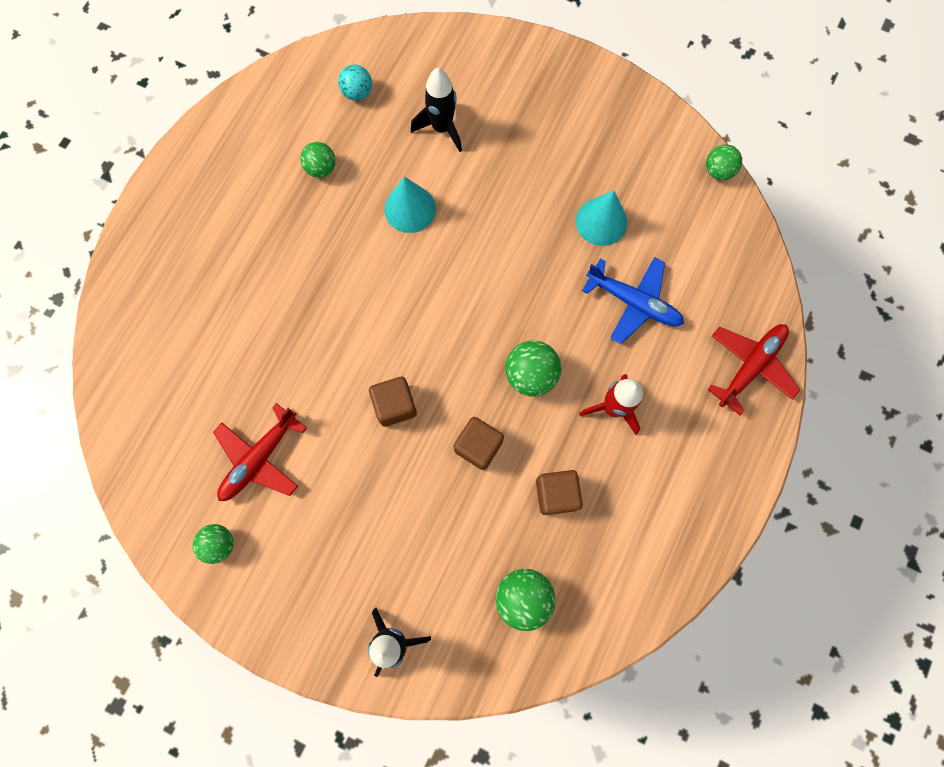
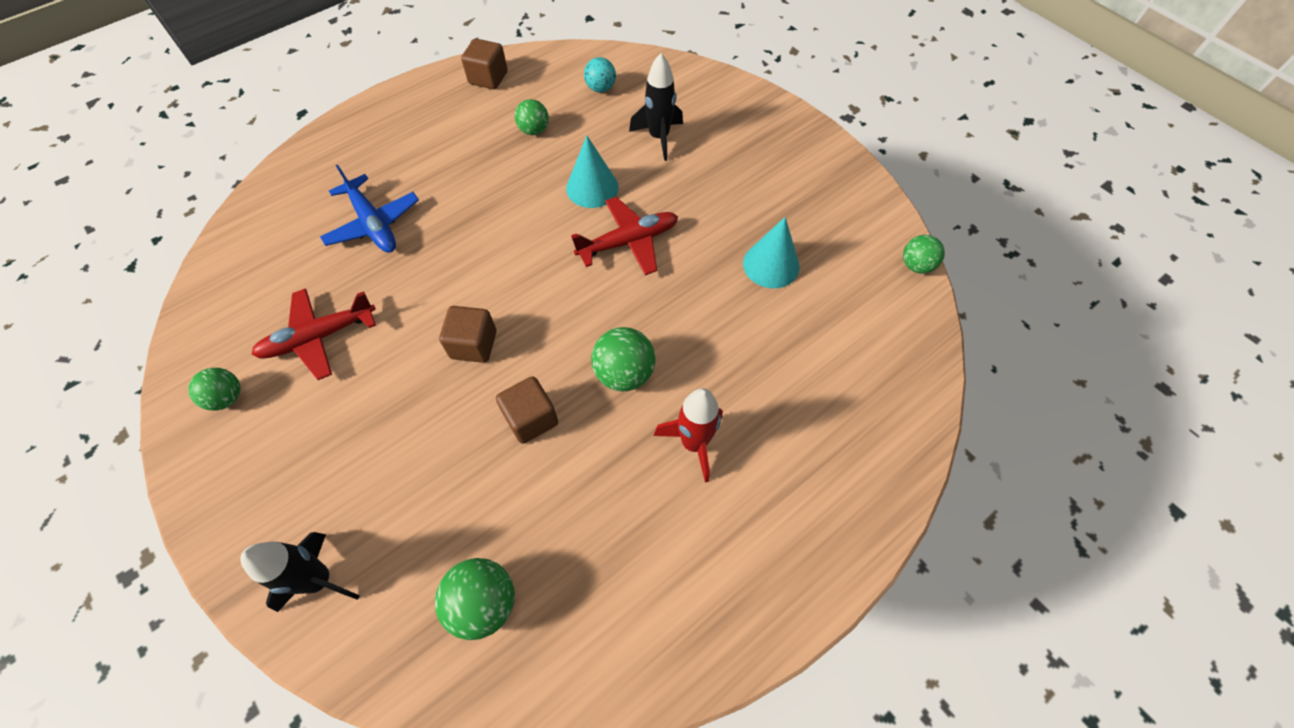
camera: 25 degrees right, 15 degrees down
brown cube [536,470,583,515] -> brown cube moved to [461,39,507,89]
blue plane [582,257,684,344] -> blue plane moved to [320,164,419,253]
red plane [708,324,800,415] -> red plane moved to [571,197,678,275]

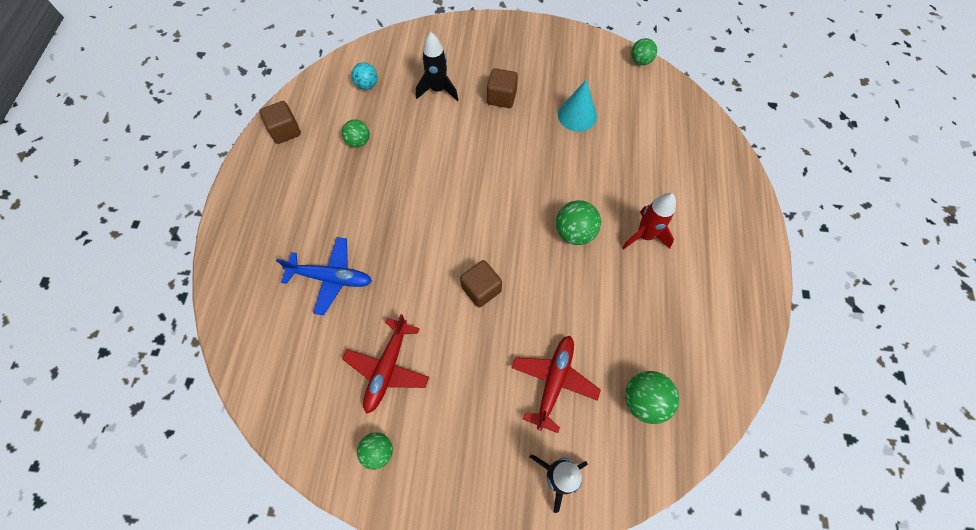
camera: 45 degrees left, 5 degrees up
brown cube [496,376,558,444] -> brown cube moved to [487,68,518,108]
turquoise cone [566,135,619,208] -> none
red plane [571,197,678,275] -> red plane moved to [512,336,601,433]

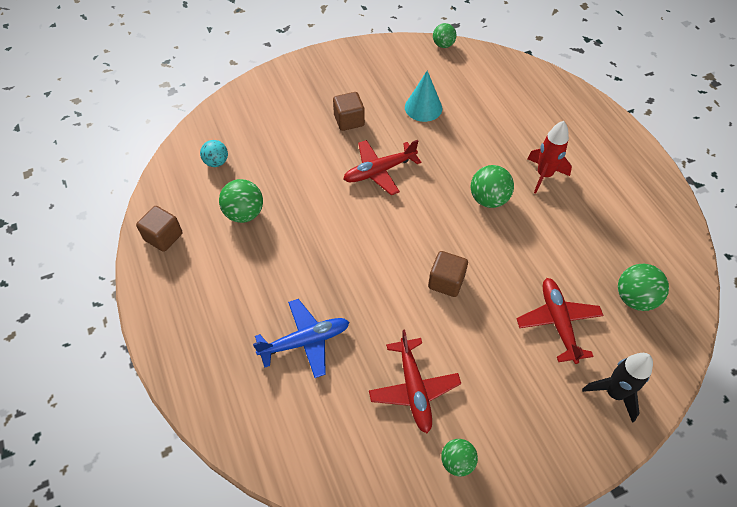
camera: 30 degrees left, 10 degrees down
green ball [342,119,370,147] -> green ball [219,179,263,223], size x1.50
black rocket [416,32,458,101] -> none
none -> red plane [343,140,421,195]

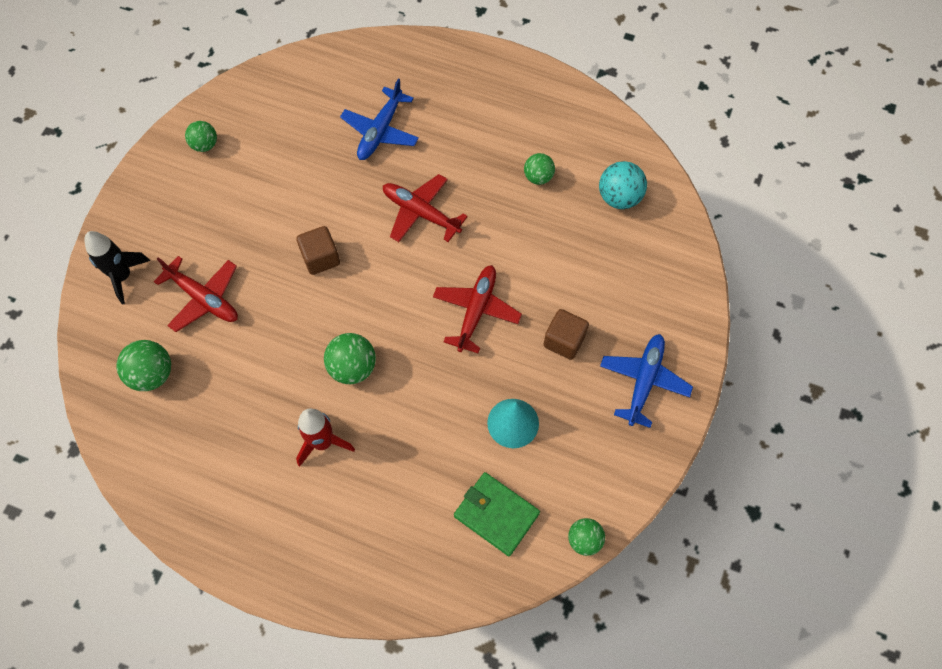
camera: 135 degrees right, 10 degrees up
brown cube [136,206,182,252] -> none
turquoise ball [200,140,228,167] -> turquoise ball [599,161,647,209], size x1.50
green ball [219,179,263,223] -> green ball [524,153,555,185], size x0.67
red plane [369,330,461,433] -> red plane moved to [383,174,468,242]
none -> green wallet [454,472,540,556]
none -> blue plane [600,334,693,428]

